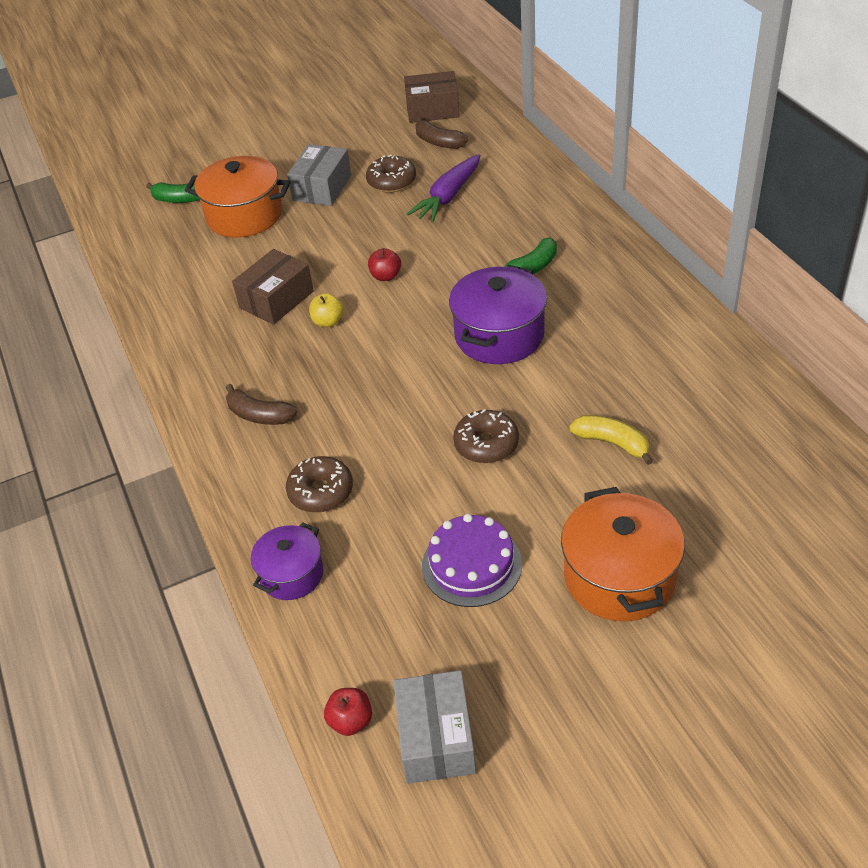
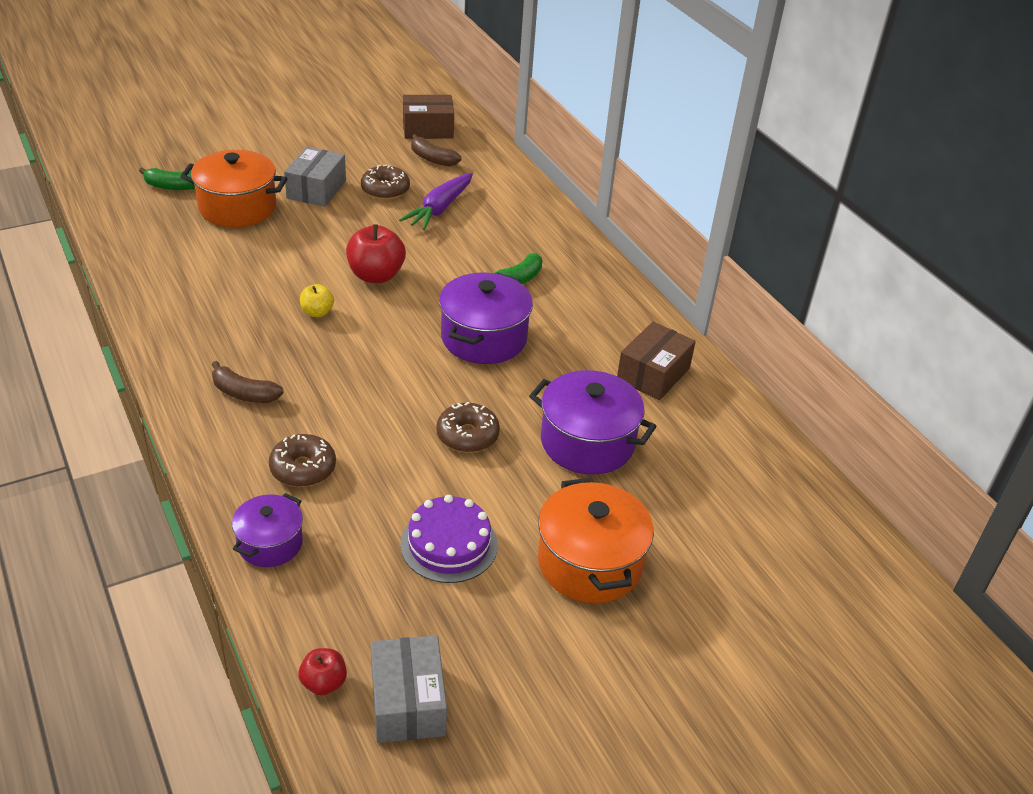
camera: 10 degrees left, 5 degrees down
brown box [232,249,314,325] -> brown box moved to [617,321,696,400]
red apple [368,248,401,281] -> red apple [346,224,406,283], size x1.81
yellow banana [569,415,653,465] -> purple pot [529,370,657,475]

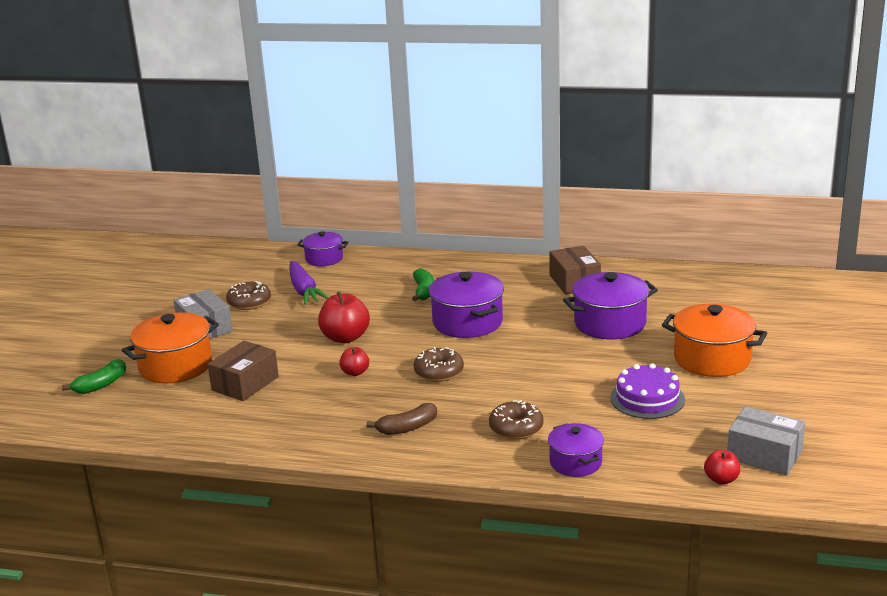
camera: 45 degrees left, 15 degrees down
yellow apple [300,284,334,317] -> red apple [339,347,369,376]
brown box [403,95,454,139] -> brown box moved to [207,341,279,401]
brown banana [411,134,461,167] -> none
brown donut [436,402,500,453] -> brown donut moved to [414,347,464,382]
none -> purple pot [297,231,348,266]

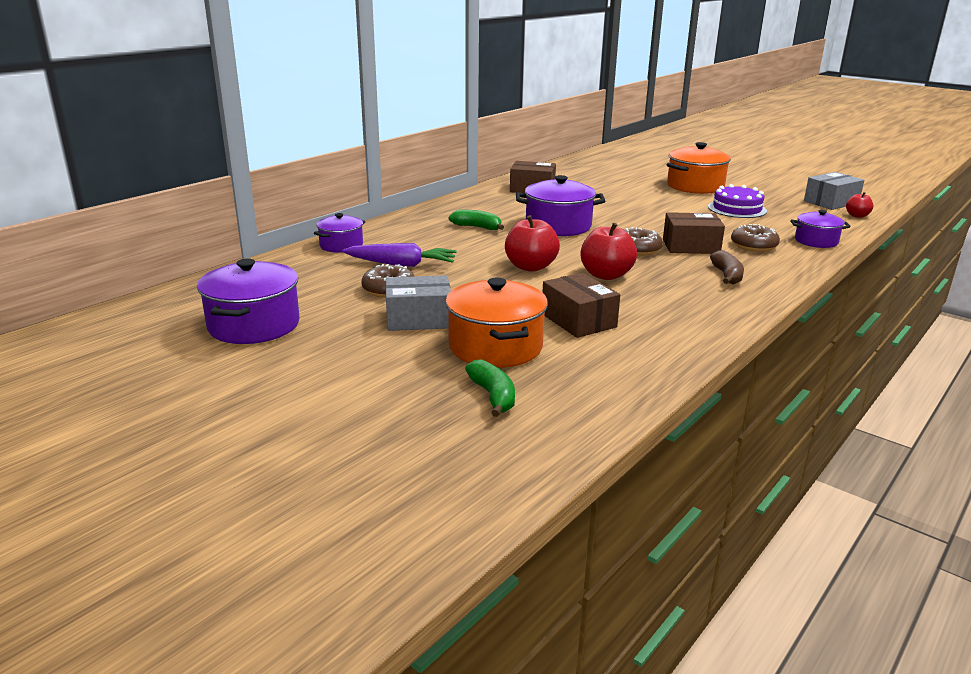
camera: 65 degrees left, 0 degrees up
red apple [339,347,369,376] -> red apple [581,223,637,280], size x1.81
purple pot [563,272,658,339] -> purple pot moved to [197,259,300,344]
none -> brown box [663,212,725,254]

